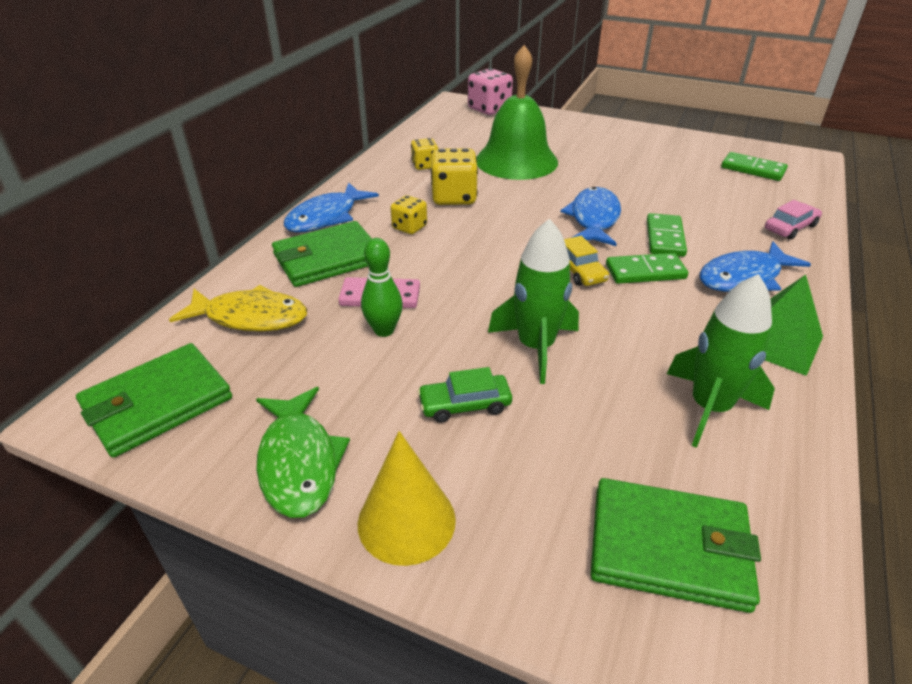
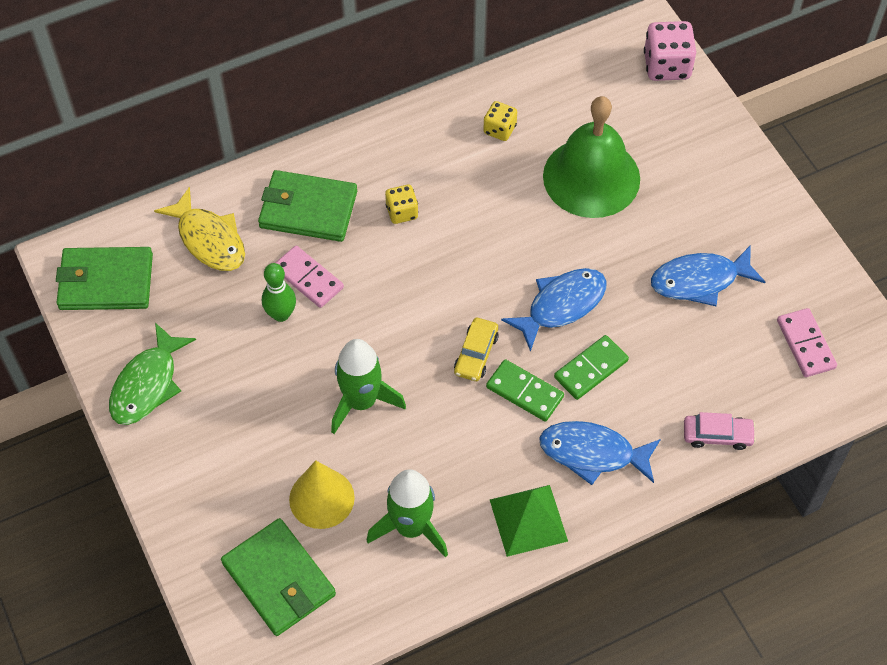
camera: 40 degrees right, 20 degrees up
blue fish [284,183,379,233] -> blue fish moved to [651,245,765,306]
yellow cone [358,431,456,566] -> yellow cone moved to [289,460,355,529]
green car [417,367,512,423] -> none
yellow dice [431,148,478,205] -> none
green domino [721,152,788,181] -> pink domino [777,308,837,377]

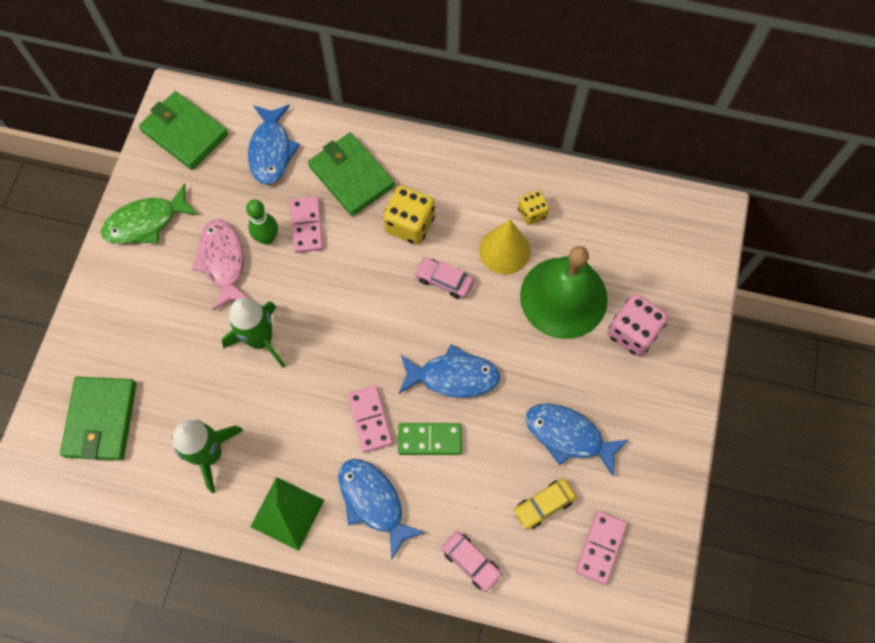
camera: 40 degrees right, 10 degrees up
yellow fish [154,187,245,271] -> blue fish [248,105,300,185]
yellow cone [289,460,355,529] -> yellow cone moved to [479,220,530,275]
yellow dice [385,185,418,224] -> yellow dice [383,185,435,245], size x1.68
yellow car [454,318,499,381] -> yellow car moved to [514,478,576,530]
green domino [486,359,564,421] -> pink domino [347,386,393,453]
pink dice [644,21,696,81] -> pink dice moved to [607,294,668,357]
none -> pink fish [192,219,248,311]
none -> pink car [414,257,474,299]

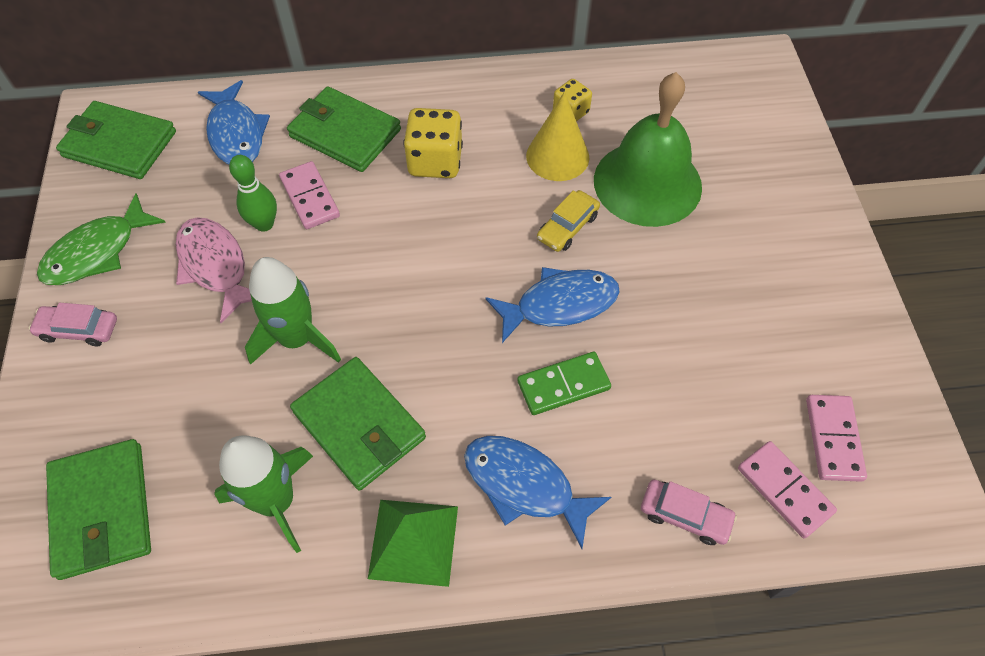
camera: 20 degrees left, 10 degrees down
pink domino [347,386,393,453] -> pink domino moved to [738,441,837,538]
pink car [414,257,474,299] -> pink car moved to [28,303,117,347]
yellow car [514,478,576,530] -> yellow car moved to [537,190,600,252]
blue fish [526,403,629,477] -> none
pink dice [607,294,668,357] -> none
none -> green wallet [290,357,426,491]

